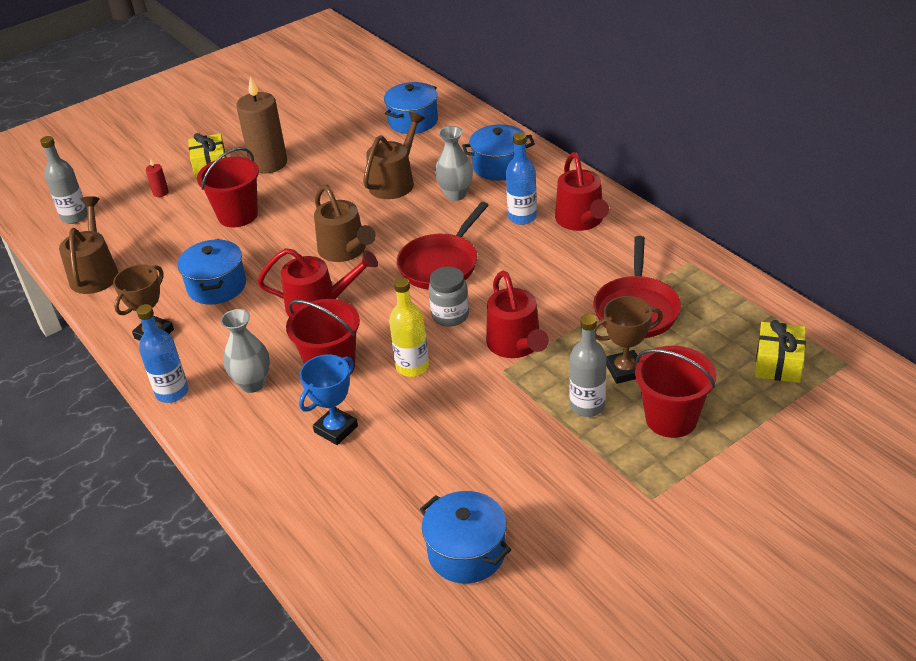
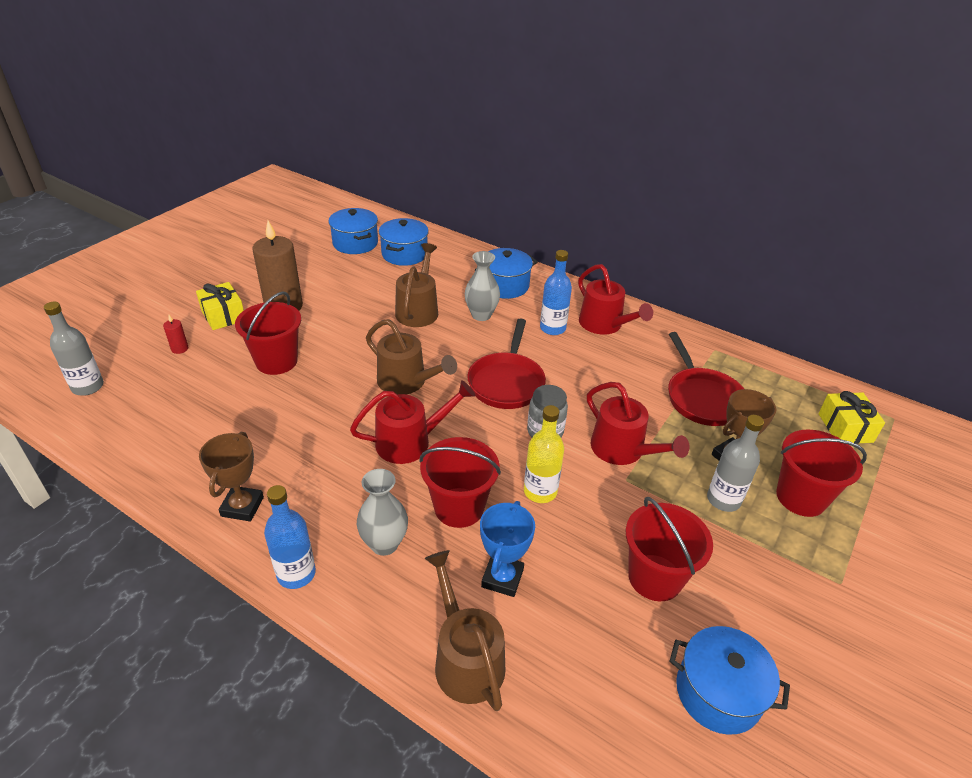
camera: 25 degrees left, 0 degrees up
brown watering can [59,196,119,294] -> brown watering can moved to [424,550,505,711]
blue pot [178,239,246,305] -> blue pot moved to [328,208,378,254]
none -> red bucket [626,497,713,601]

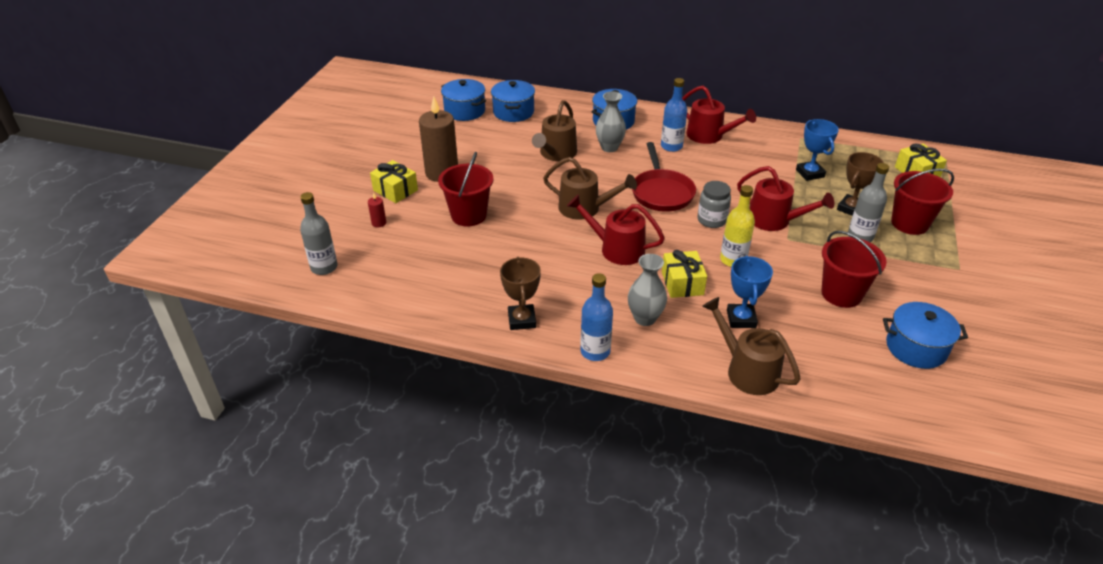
camera: 15 degrees left, 0 degrees up
red watering can [350,380,475,464] -> red watering can turned 120 degrees counterclockwise [567,194,665,265]
brown watering can [395,243,438,327] -> brown watering can turned 150 degrees counterclockwise [532,100,577,161]
red bucket [420,437,501,528] -> yellow gift [662,250,707,298]
red pan [668,332,744,426] -> blue trophy [796,119,839,181]

